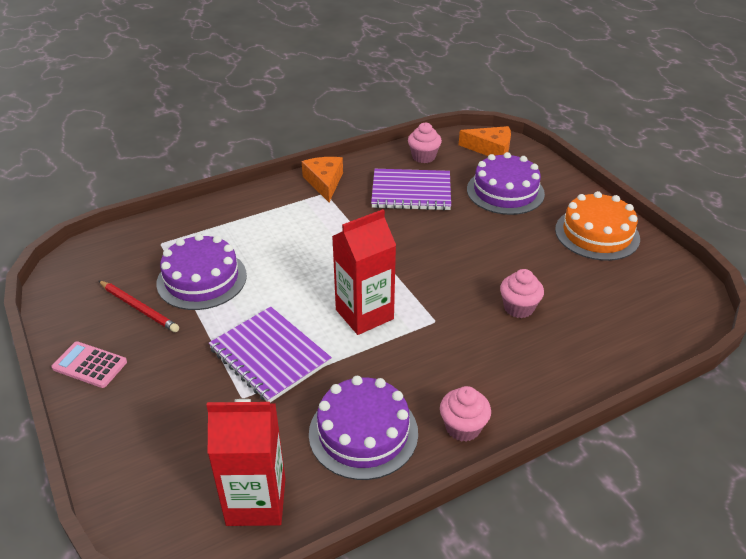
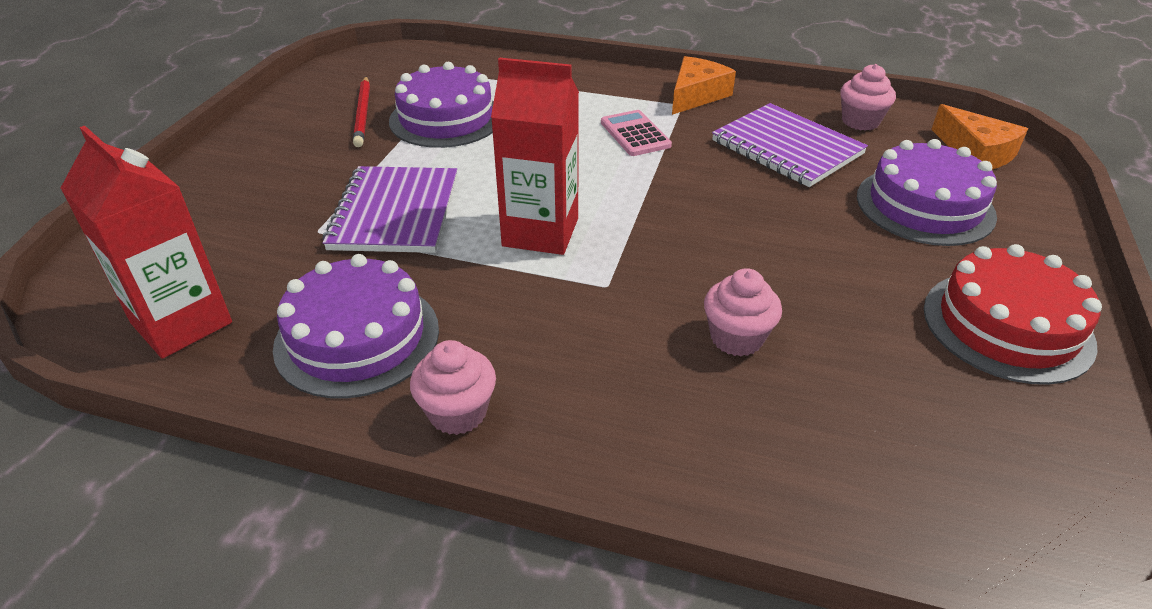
camera: 45 degrees right, 0 degrees up
pink calculator [51,341,127,388] -> pink calculator moved to [601,110,672,156]
orange cake [555,191,640,261] -> red cake [924,244,1102,385]

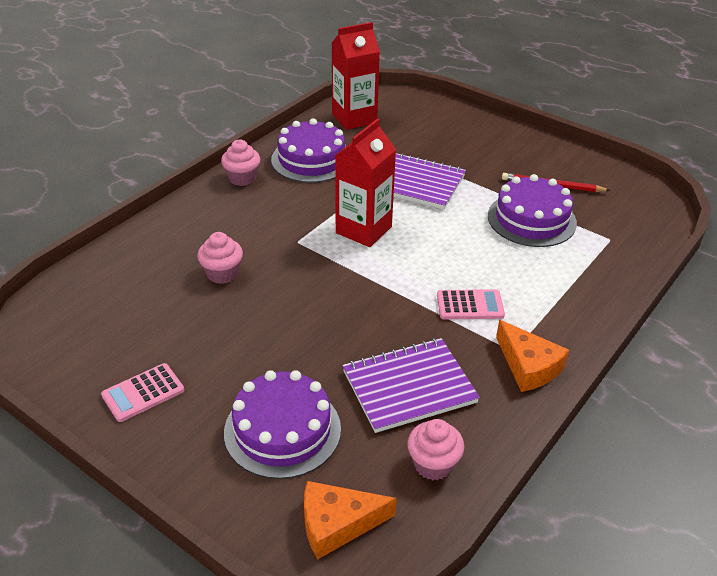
camera: 110 degrees right, 0 degrees up
red cake [924,244,1102,385] -> pink calculator [101,363,184,422]

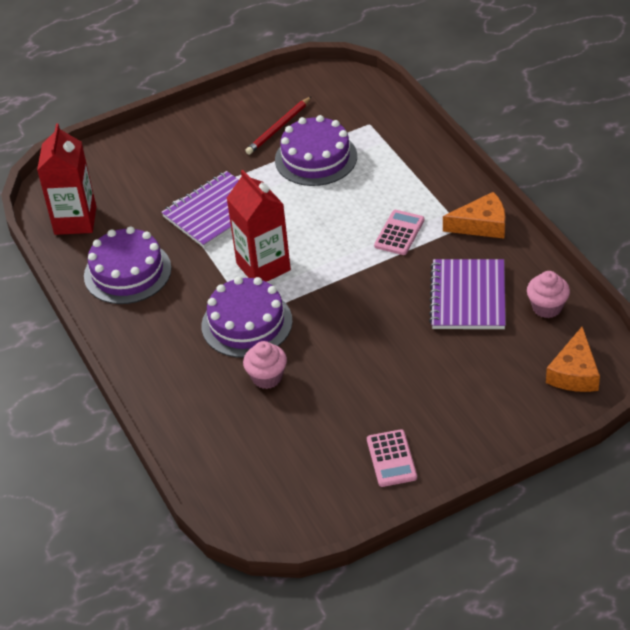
camera: 60 degrees left, 5 degrees up
pink cupcake [221,140,260,186] -> none
purple cake [224,370,341,479] -> purple cake moved to [201,277,293,358]

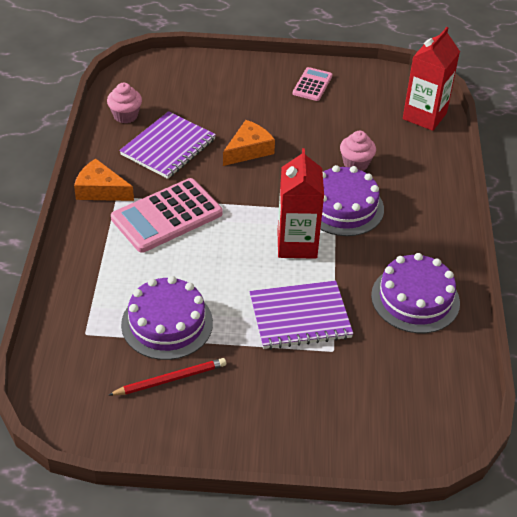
camera: 155 degrees left, 0 degrees up
red carton [37,124,96,235] -> red carton moved to [403,27,460,131]
pink calculator [374,210,424,255] -> pink calculator [111,178,223,253], size x1.86
orange cheese [546,327,600,392] -> orange cheese moved to [223,120,275,166]

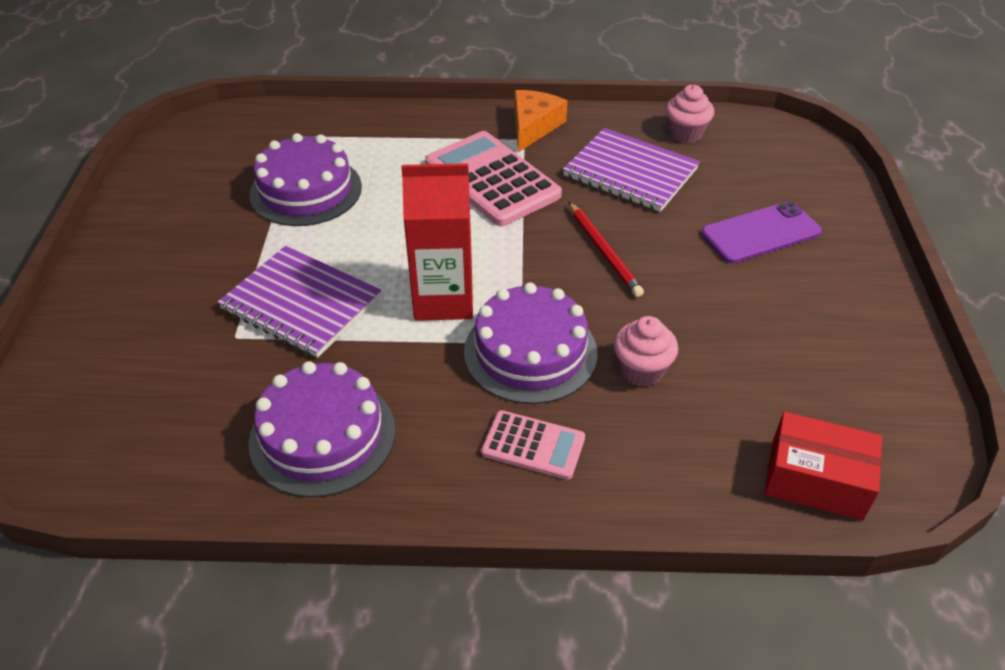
camera: 90 degrees right, 0 degrees up
red pencil [109,358,226,396] -> red pencil moved to [569,202,644,297]
orange cheese [223,120,275,166] -> none
purple notebook [249,281,353,349] -> purple notebook turned 45 degrees counterclockwise [218,246,382,358]
pink calculator [293,67,333,101] -> pink calculator moved to [481,410,585,480]
red carton [403,27,460,131] -> red box [765,412,882,521]
none -> purple phone [701,201,822,264]

